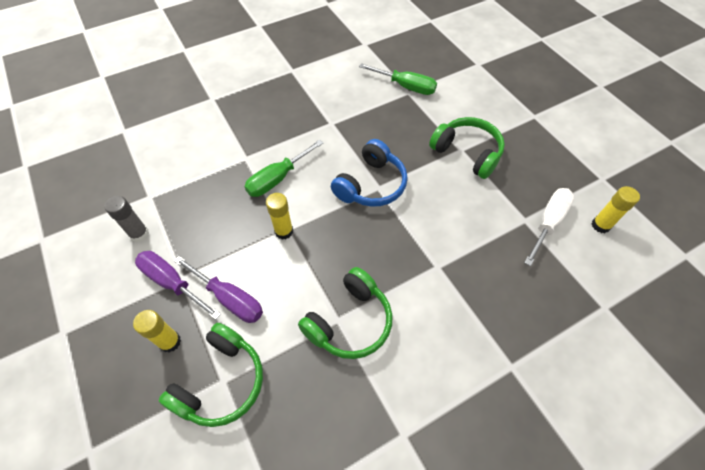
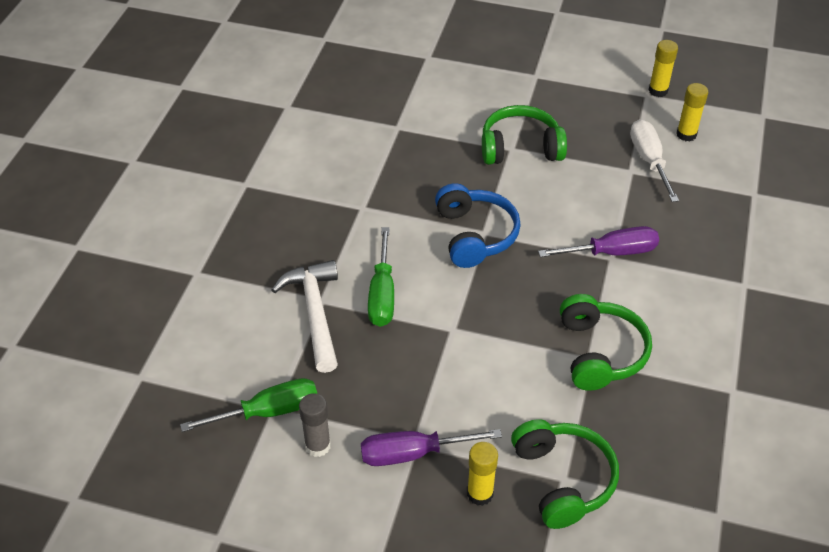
camera: 45 degrees left, 10 degrees down
purple screwdriver [174,256,263,323] -> purple screwdriver moved to [538,226,659,257]
yellow glue stick [266,193,293,240] -> yellow glue stick moved to [649,40,678,97]
green screwdriver [359,63,437,95] -> green screwdriver moved to [180,378,317,432]
none -> white hammer [272,260,338,373]

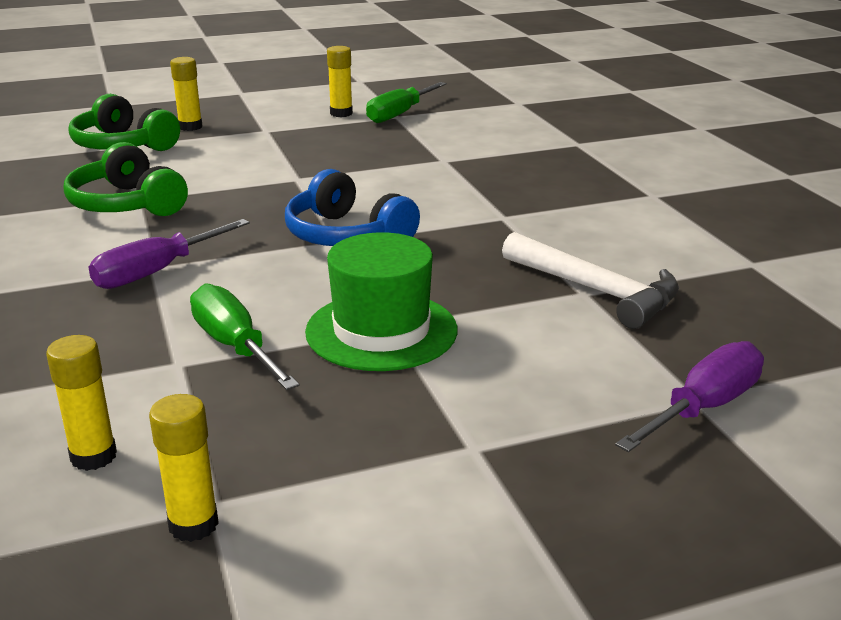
camera: 145 degrees right, 20 degrees down
white hammer [272,260,338,373] -> white hammer moved to [502,232,679,329]
grey glue stick [299,393,331,457] -> yellow glue stick [327,46,353,117]
purple screwdriver [361,429,502,466] -> purple screwdriver moved to [615,341,764,452]
green screwdriver [368,227,394,327] -> green screwdriver moved to [190,283,300,390]
green headphones [482,105,567,165] -> green hat [305,232,457,371]
white screwdriver [630,119,679,202] -> none

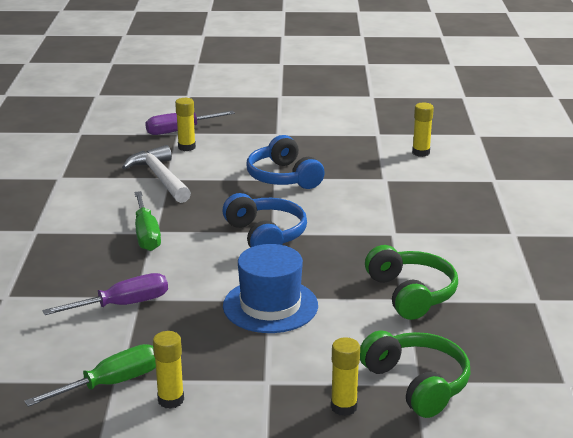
camera: 160 degrees left, 0 degrees up
purple screwdriver [88,219,250,289] -> purple screwdriver moved to [42,273,168,315]
yellow glue stick [149,394,219,542] -> yellow glue stick moved to [175,98,196,151]
green screwdriver [190,283,300,390] -> green screwdriver moved to [134,191,161,251]
green hat [305,232,457,371] -> blue headphones [246,135,325,189]
none -> blue hat [223,244,318,333]

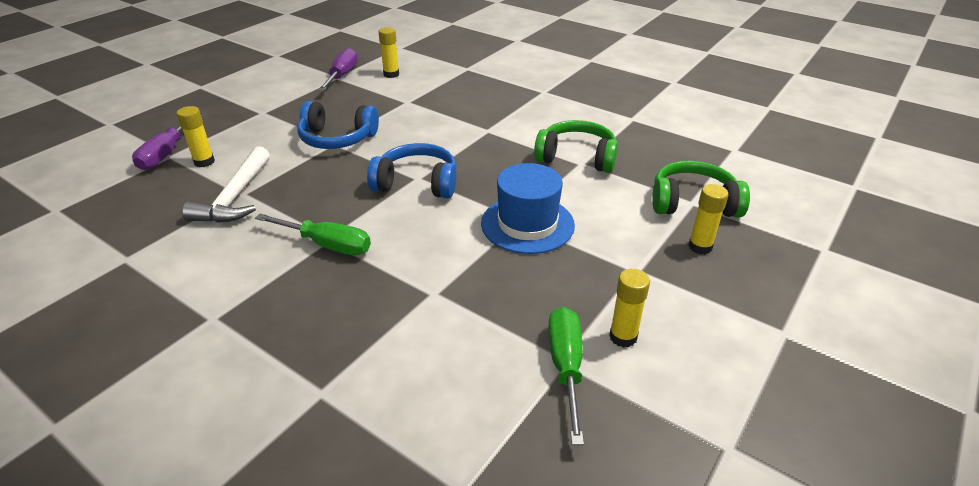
camera: 55 degrees left, 10 degrees up
purple screwdriver [42,273,168,315] -> purple screwdriver moved to [318,48,358,91]
white hammer [122,145,191,203] -> white hammer turned 90 degrees counterclockwise [182,146,270,223]

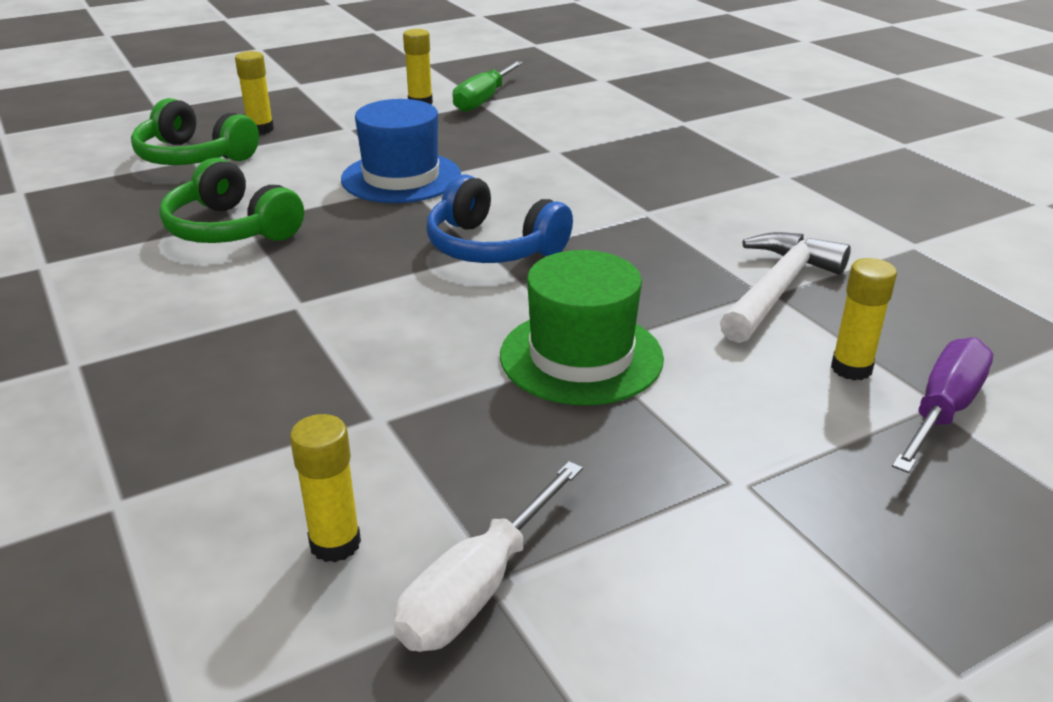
camera: 155 degrees left, 5 degrees down
green screwdriver [255,214,371,255] -> none
blue headphones [297,101,379,149] -> green hat [500,250,664,405]
purple screwdriver [318,48,358,91] -> white screwdriver [393,461,583,652]

